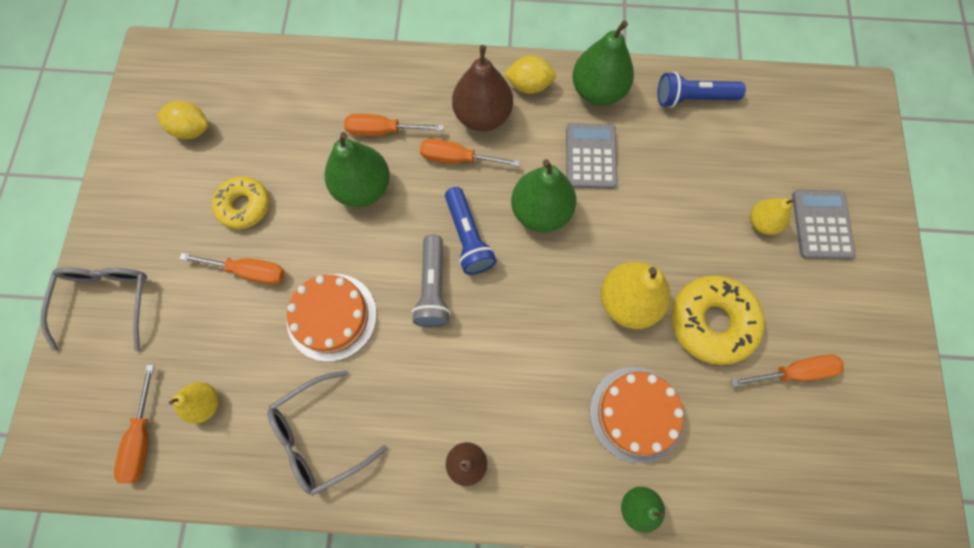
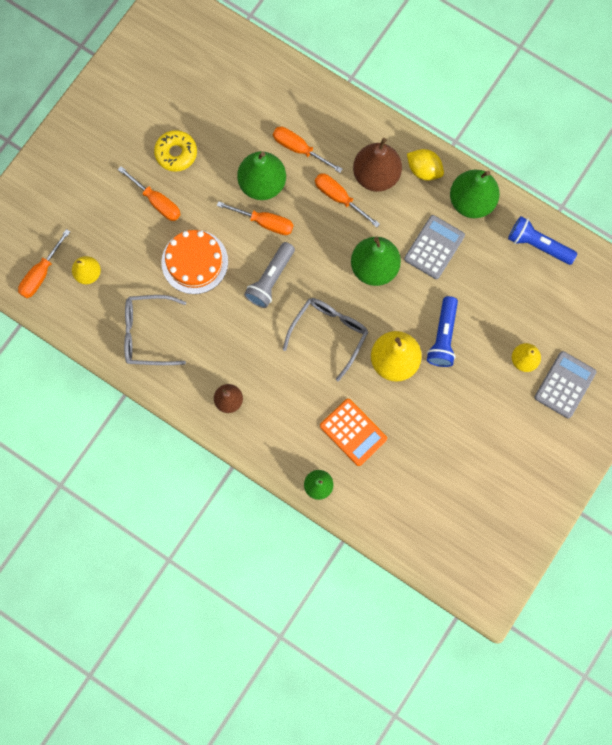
camera: 30 degrees right, 5 degrees up
grey glasses [40,267,147,351] -> grey glasses moved to [283,298,368,381]
yellow lemon [157,101,209,139] -> none
blue flashlight [445,187,497,275] -> blue flashlight moved to [427,296,458,367]
orange cake [589,367,684,464] -> orange calculator [320,399,387,466]
yellow donut [671,275,764,365] -> none
orange screwdriver [731,355,844,387] -> orange screwdriver moved to [217,201,293,235]

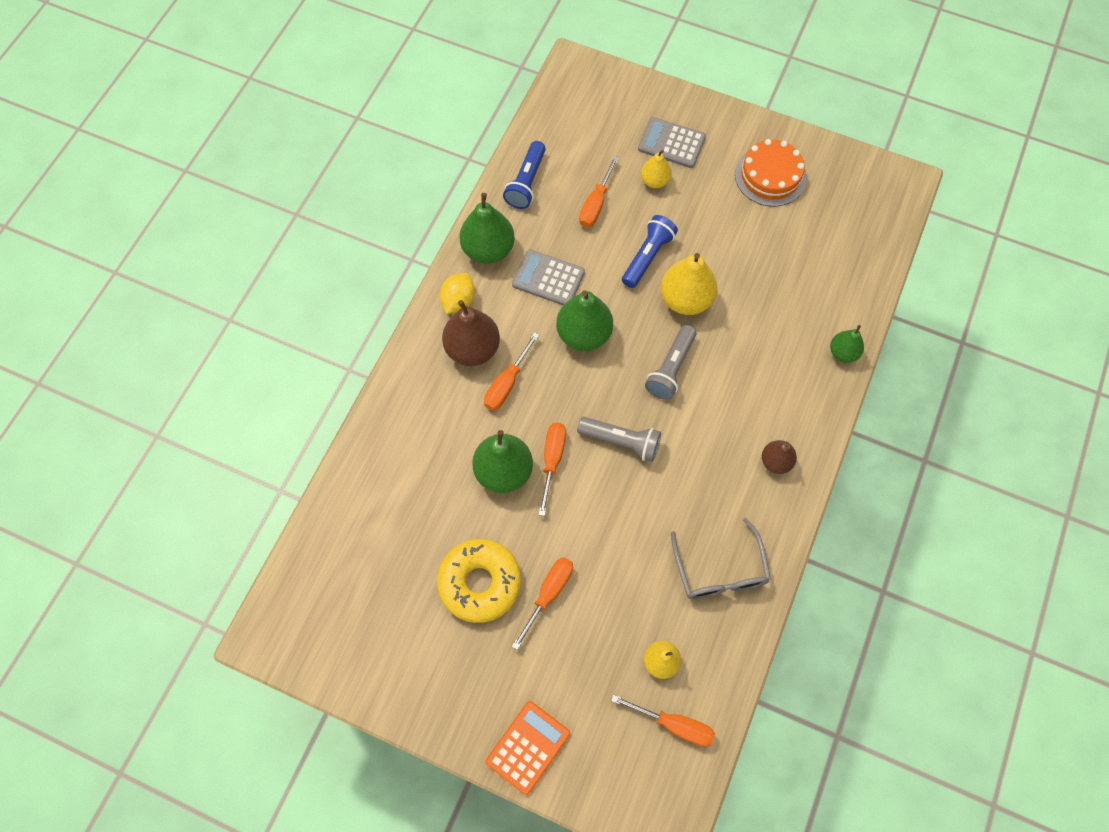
camera: 100 degrees left, 10 degrees down
yellow donut [154,130,197,172] -> yellow donut [437,539,521,623], size x1.51
orange cake [161,230,228,294] -> orange cake moved to [735,139,807,207]
orange screwdriver [273,127,342,173] -> orange screwdriver moved to [579,156,619,227]
grey glasses [283,298,368,381] -> grey flashlight [645,325,696,400]
orange calculator [320,399,387,466] -> orange calculator moved to [485,701,570,795]
blue flashlight [427,296,458,367] -> blue flashlight turned 60 degrees counterclockwise [622,215,678,288]

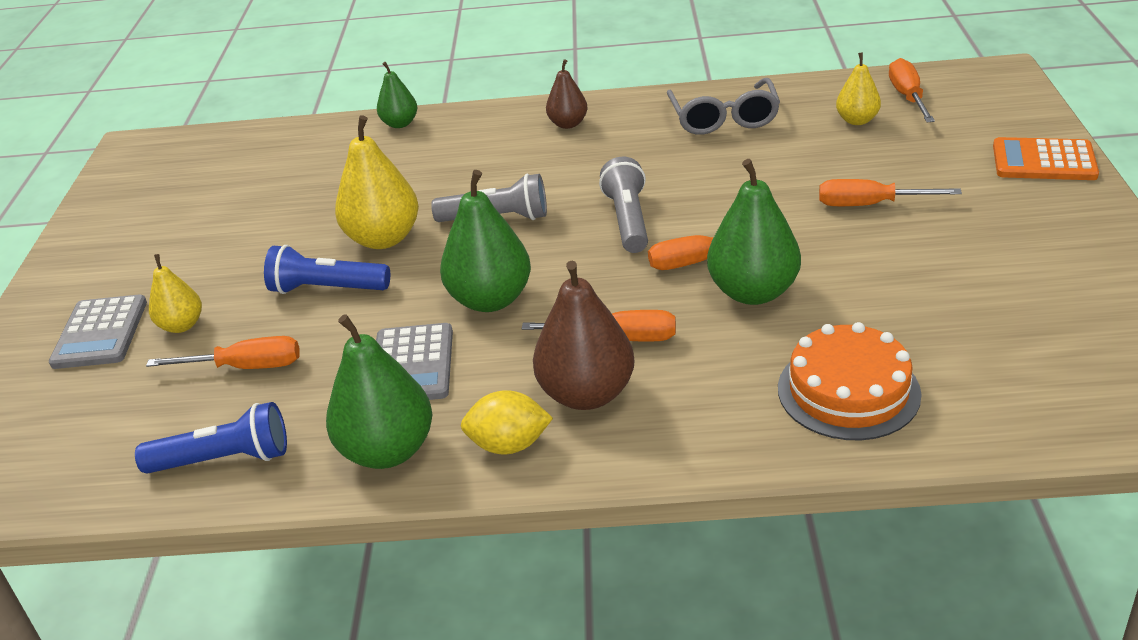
camera: 110 degrees left, 30 degrees down
yellow donut [437,539,521,623] -> none
grey glasses [671,518,771,599] -> grey glasses turned 120 degrees clockwise [667,78,780,135]
orange cake [735,139,807,207] -> orange cake moved to [778,322,921,440]

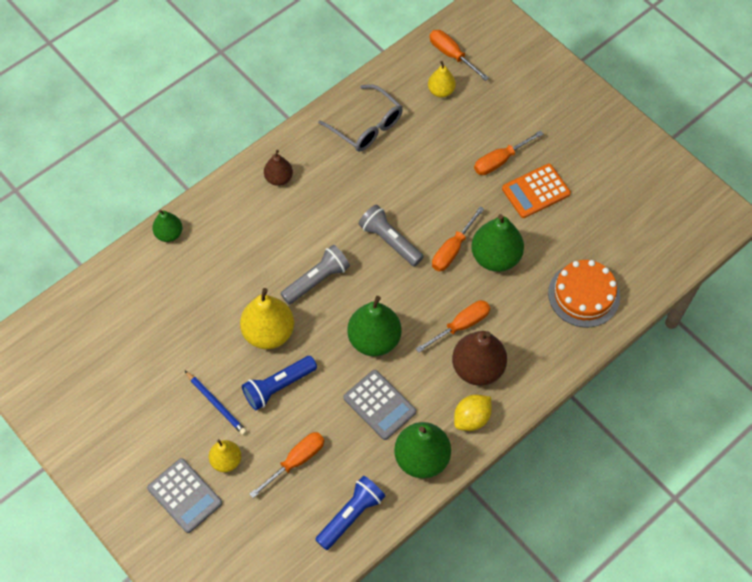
camera: 45 degrees left, 25 degrees up
orange calculator [993,137,1099,180] -> orange calculator moved to [502,164,571,218]
none -> blue pencil [185,371,247,435]

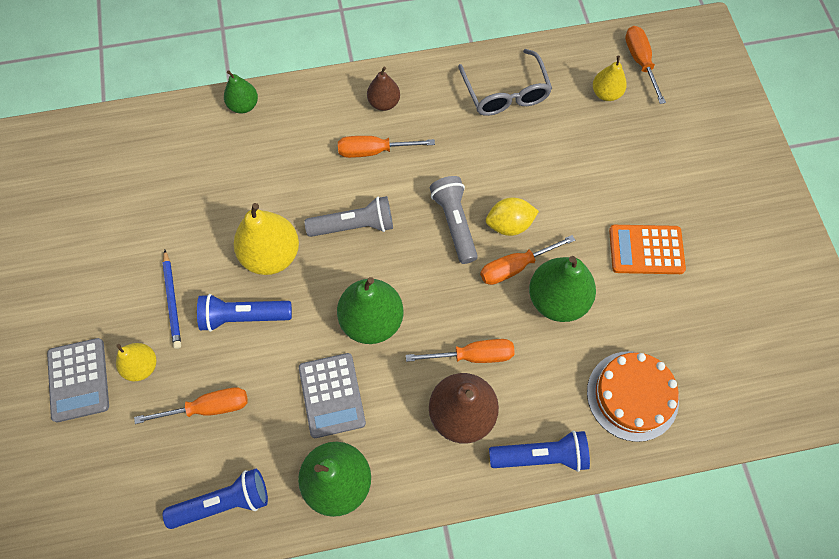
camera: 30 degrees right, 5 degrees up
yellow lemon [454,395,492,431] -> yellow lemon moved to [486,197,539,236]
orange screwdriver [474,130,543,175] -> orange screwdriver moved to [338,136,435,158]
none -> blue flashlight [489,430,590,472]

